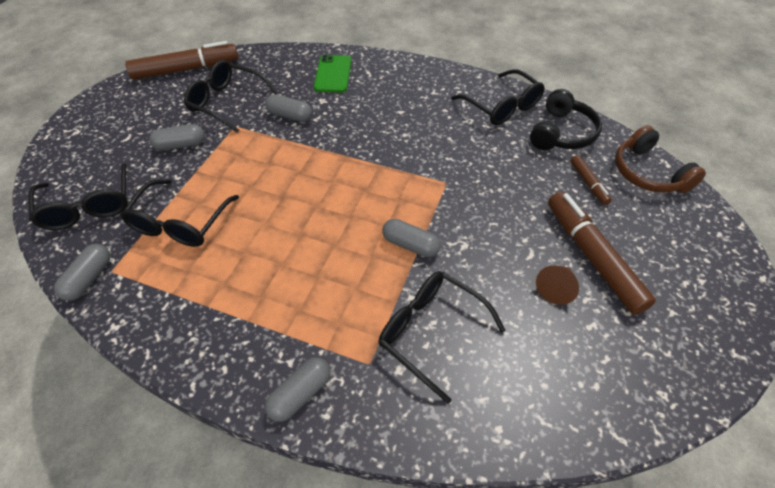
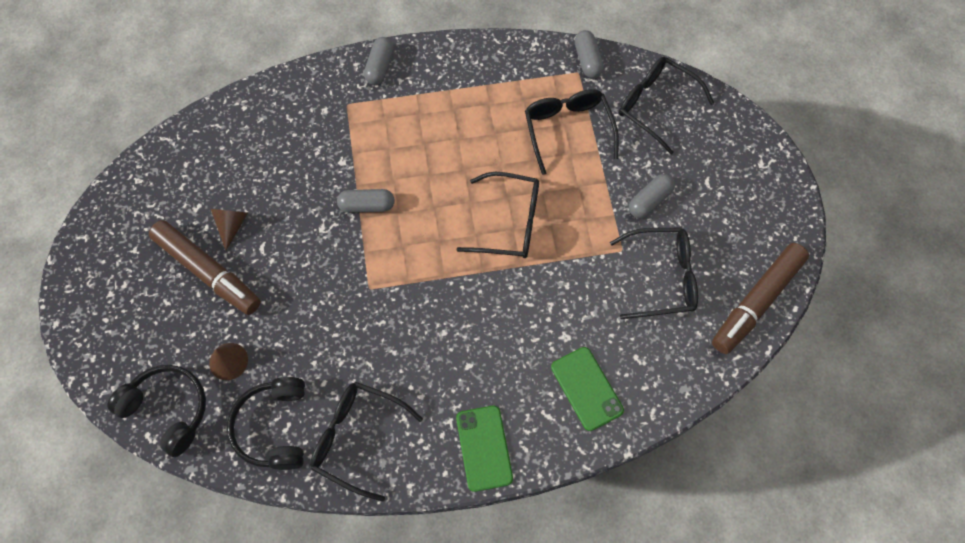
camera: 150 degrees right, 15 degrees up
grey capsule [265,94,312,122] -> none
black glasses [379,271,505,404] -> black glasses moved to [456,172,539,258]
brown marker [571,155,612,205] -> brown cone [209,343,248,380]
brown headphones [615,125,706,193] -> black headphones [107,365,206,457]
none -> green phone [456,406,513,492]

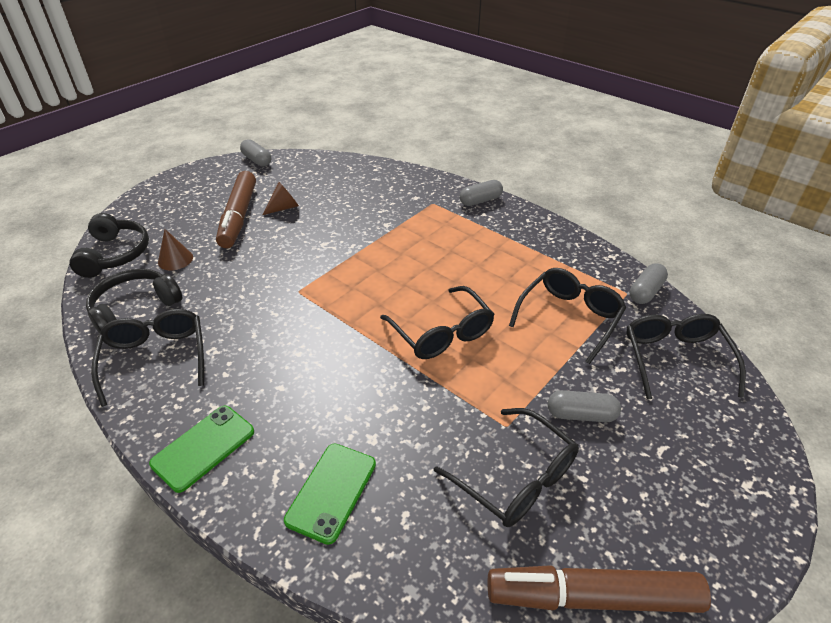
camera: 50 degrees right, 25 degrees down
grey capsule [337,189,395,213] -> grey capsule moved to [240,139,271,167]

